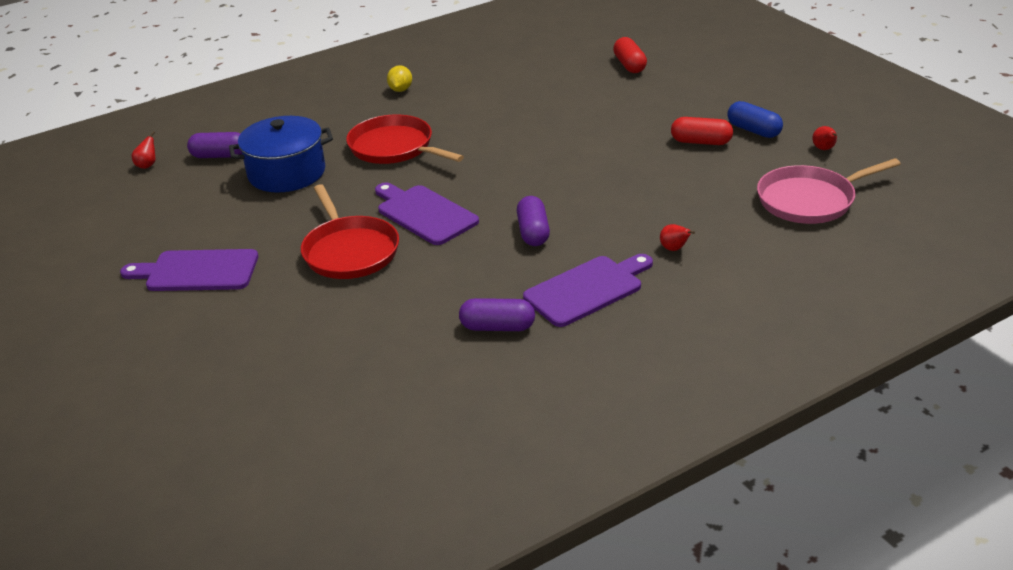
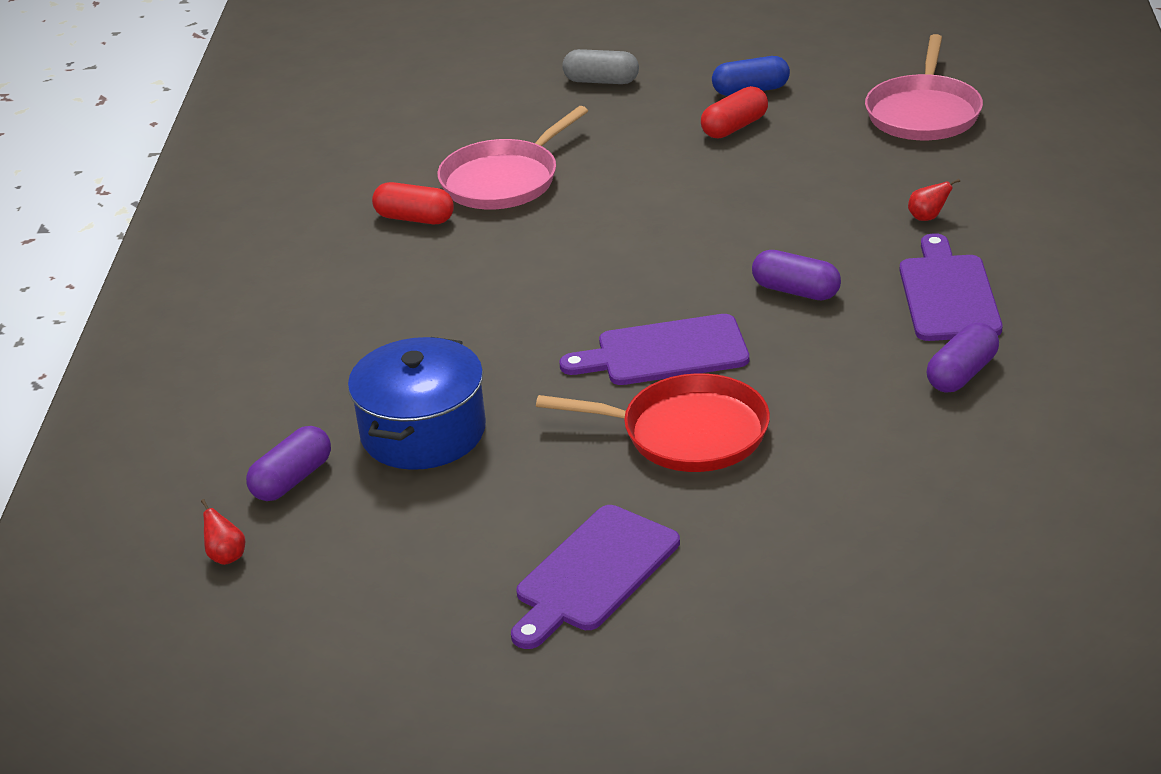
camera: 55 degrees left, 0 degrees up
red pan [346,114,464,164] -> none
yellow lemon [387,65,412,92] -> none
red capsule [613,37,647,73] -> red capsule moved to [372,182,454,224]
red pear [813,126,837,150] -> none
none -> pink pan [437,106,588,209]
none -> grey capsule [562,49,639,84]

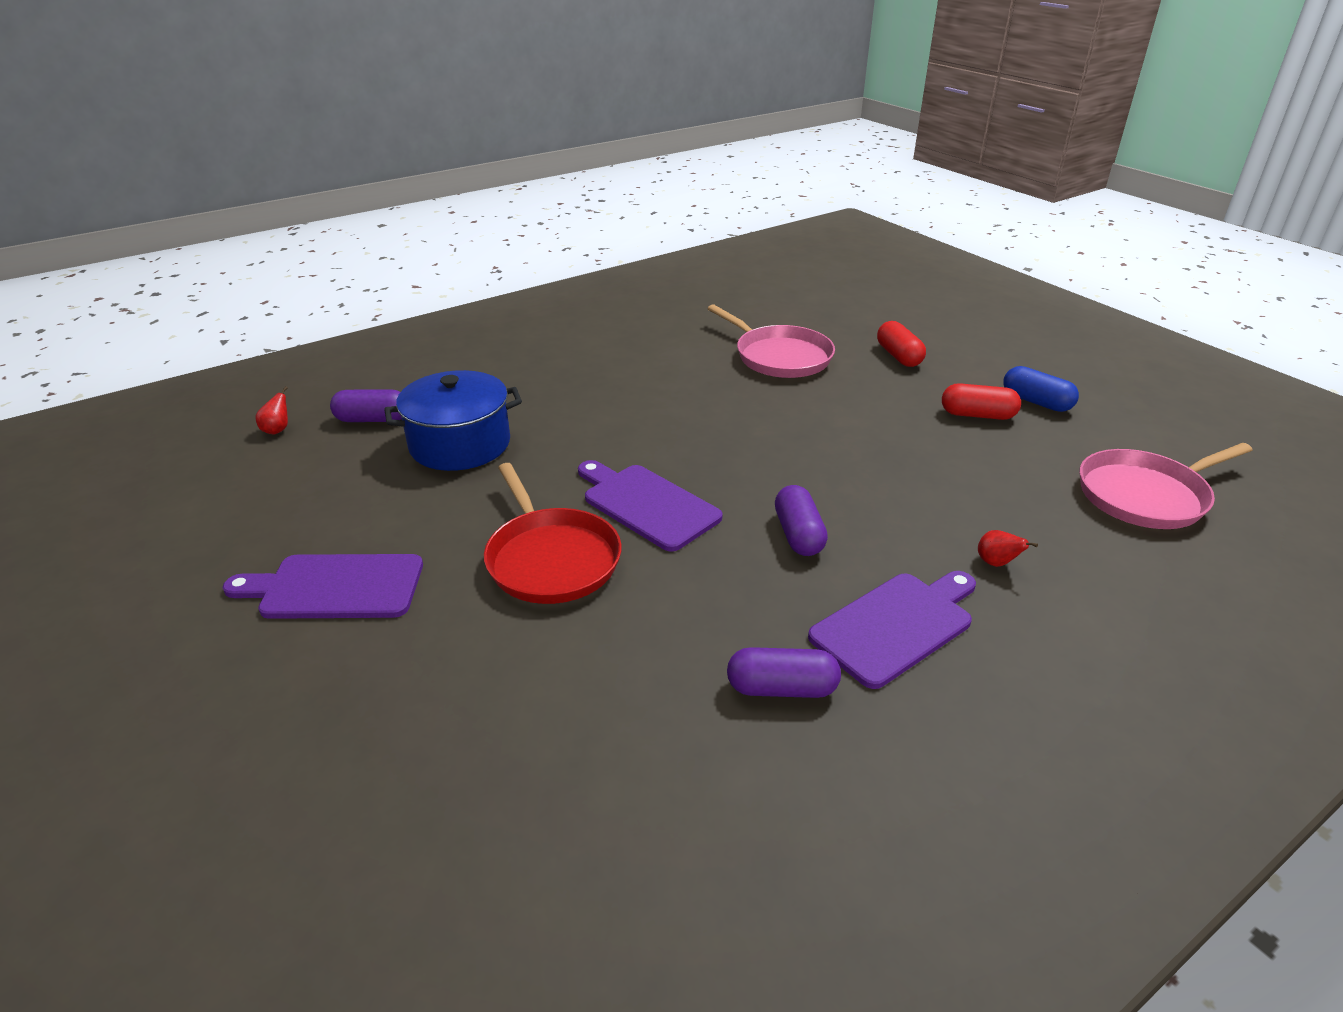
camera: 50 degrees right, 0 degrees up
red capsule [372,182,454,224] -> red capsule moved to [877,321,926,367]
pink pan [437,106,588,209] -> pink pan turned 135 degrees counterclockwise [707,304,835,378]
grey capsule [562,49,639,84] -> none

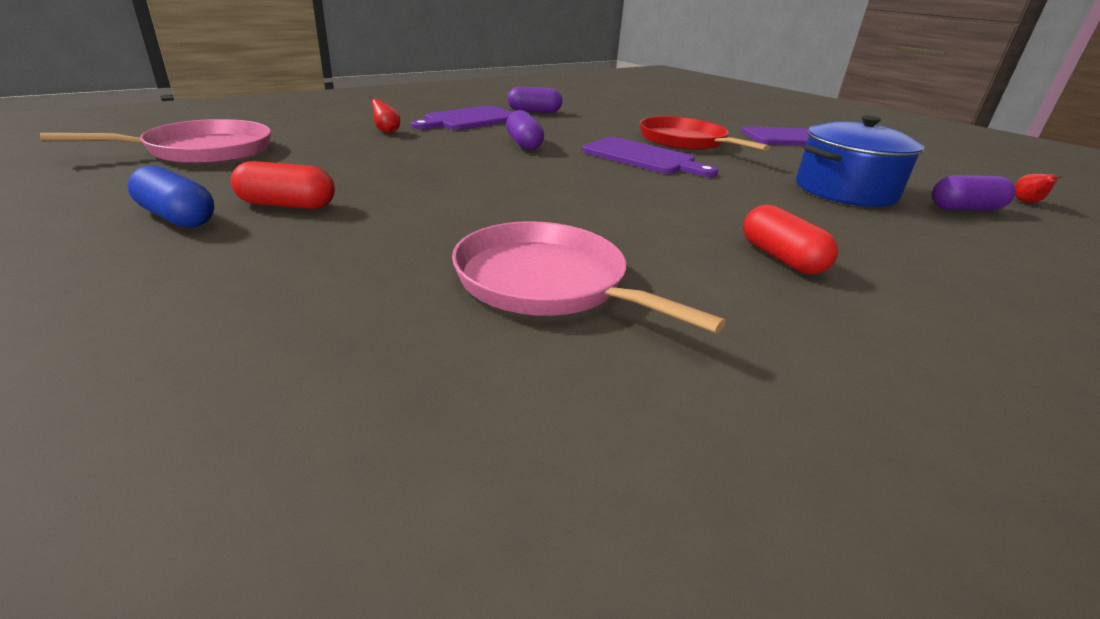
camera: 170 degrees right, 5 degrees down
red capsule [877,321,926,367] -> red capsule moved to [743,205,838,274]

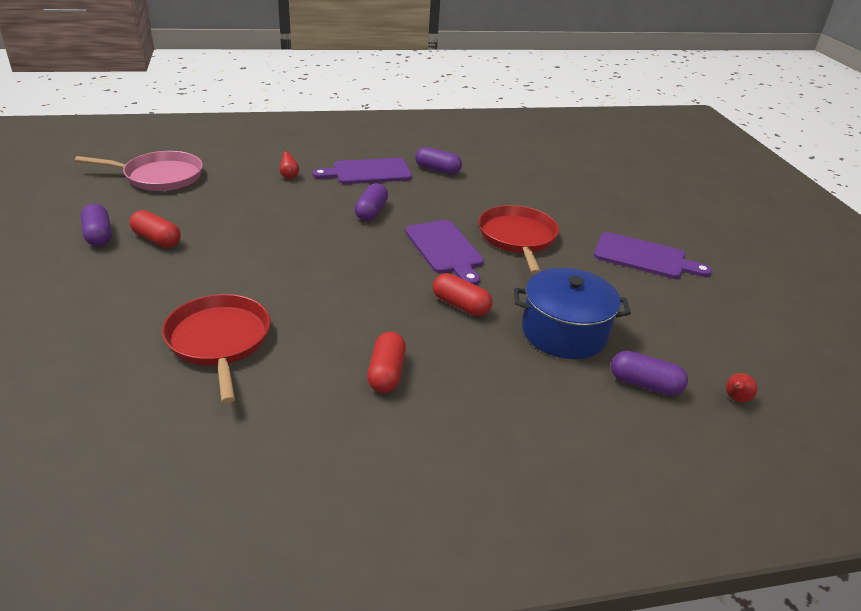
camera: 30 degrees right, 5 degrees up
blue capsule [127,166,214,228] -> purple capsule [81,204,112,247]
pink pan [452,221,726,333] -> red pan [162,294,270,404]
none -> red capsule [433,273,493,316]

